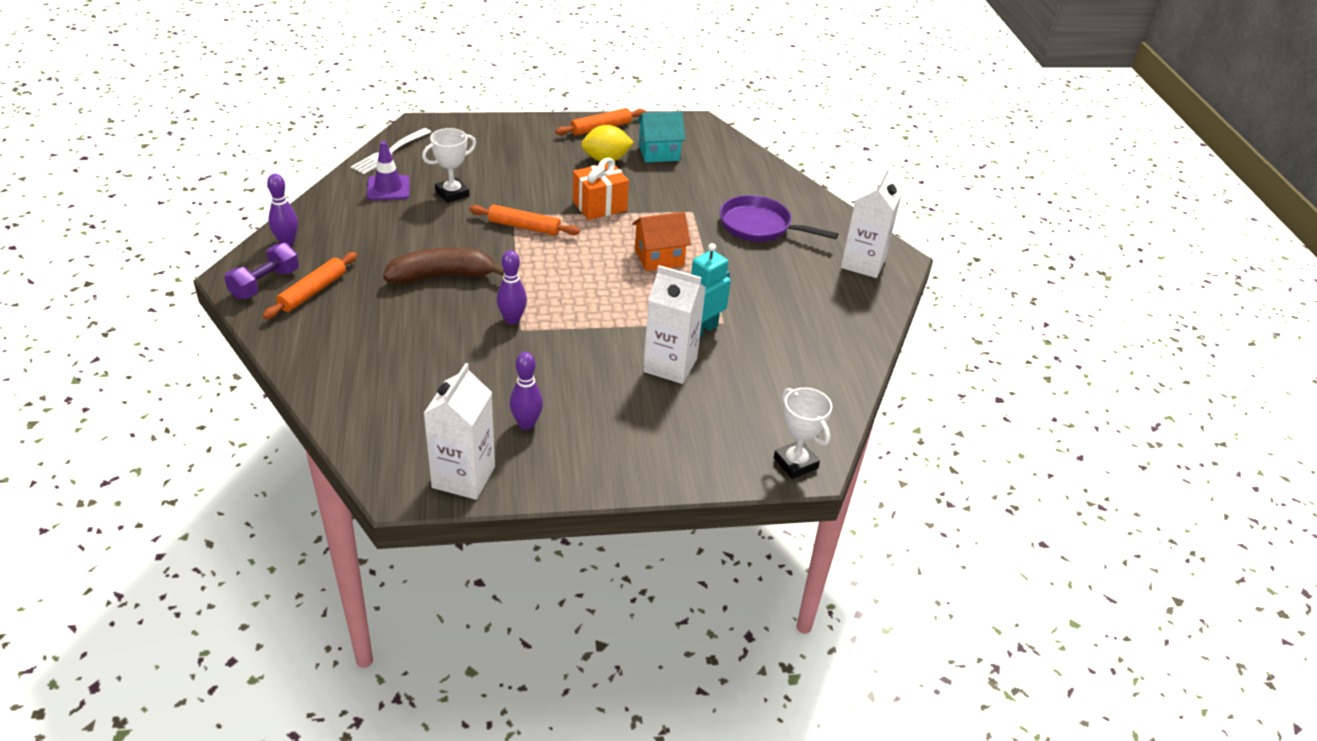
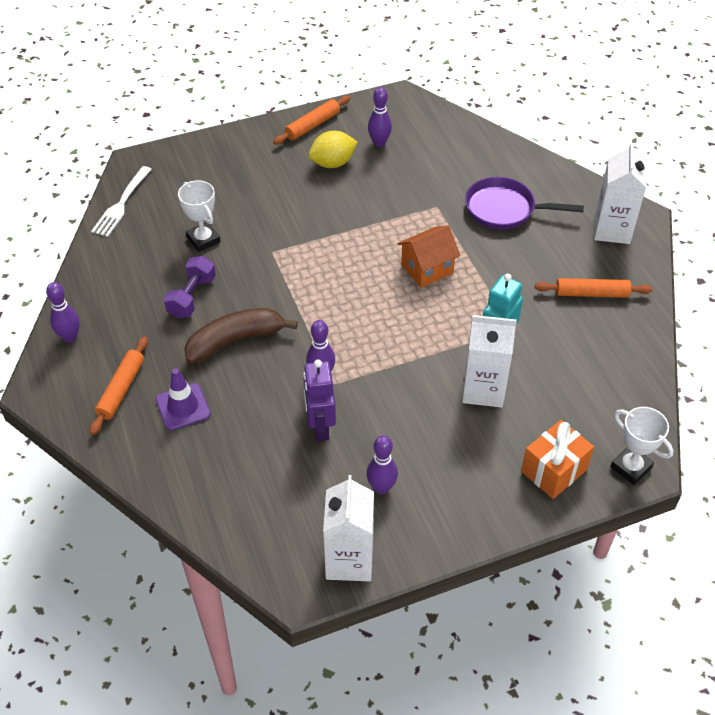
camera: 10 degrees left, 10 degrees up
purple dumbbell [224,243,299,299] -> purple dumbbell moved to [164,256,216,318]
purple traffic cone [367,141,410,200] -> purple traffic cone moved to [156,368,211,430]
white trophy [422,128,476,203] -> white trophy turned 75 degrees counterclockwise [178,180,221,252]
orange rolling pin [469,205,580,236] -> orange rolling pin moved to [535,278,653,298]
orange gift [573,158,629,220] -> orange gift moved to [521,420,594,499]
turquoise house [637,111,685,162] -> purple bowling pin [368,87,392,147]
none -> purple robot [303,359,336,441]

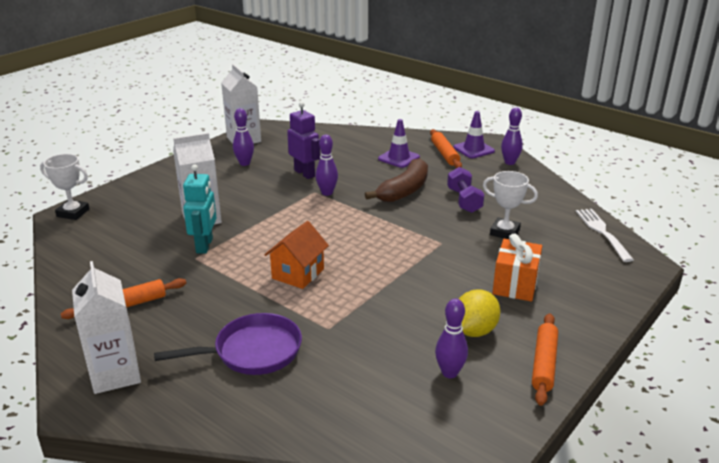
camera: 150 degrees right, 20 degrees down
orange gift [521,420,594,499] -> orange gift moved to [492,233,542,301]
none -> purple traffic cone [453,111,495,158]

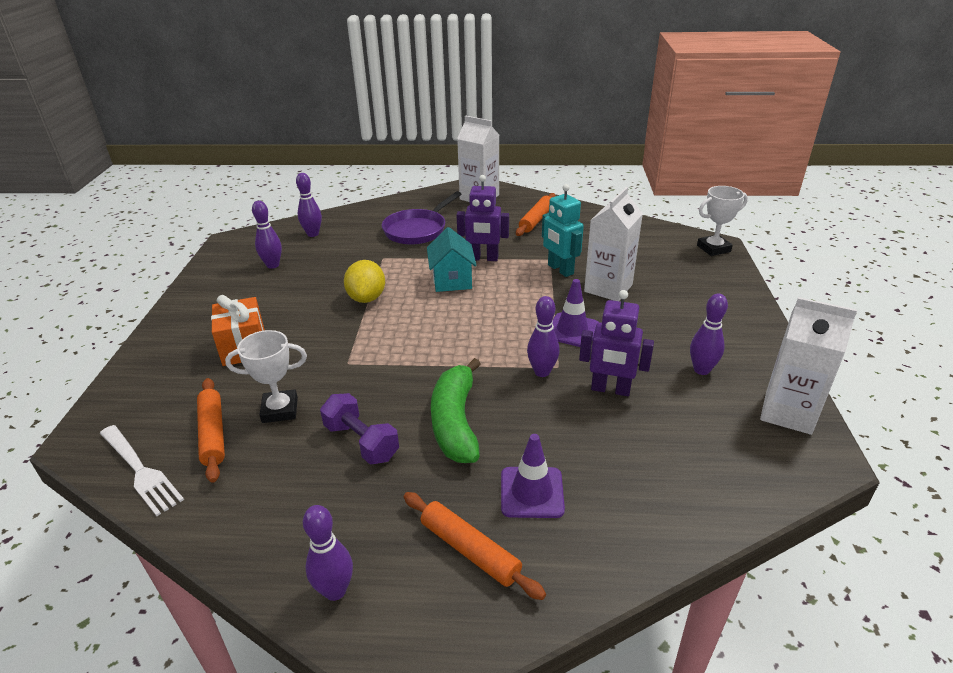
camera: 145 degrees right, 5 degrees up
orange house [264,221,329,289] -> turquoise house [427,227,477,292]
brown banana [365,158,428,202] -> green banana [431,358,481,463]
purple traffic cone [453,111,495,158] -> purple traffic cone moved to [552,279,599,347]
yellow lemon [459,289,500,337] -> yellow lemon moved to [344,260,385,303]
orange rolling pin [532,313,558,406] -> orange rolling pin moved to [197,378,225,483]
none -> purple bowling pin [296,173,322,237]
none -> purple robot [457,175,509,261]

